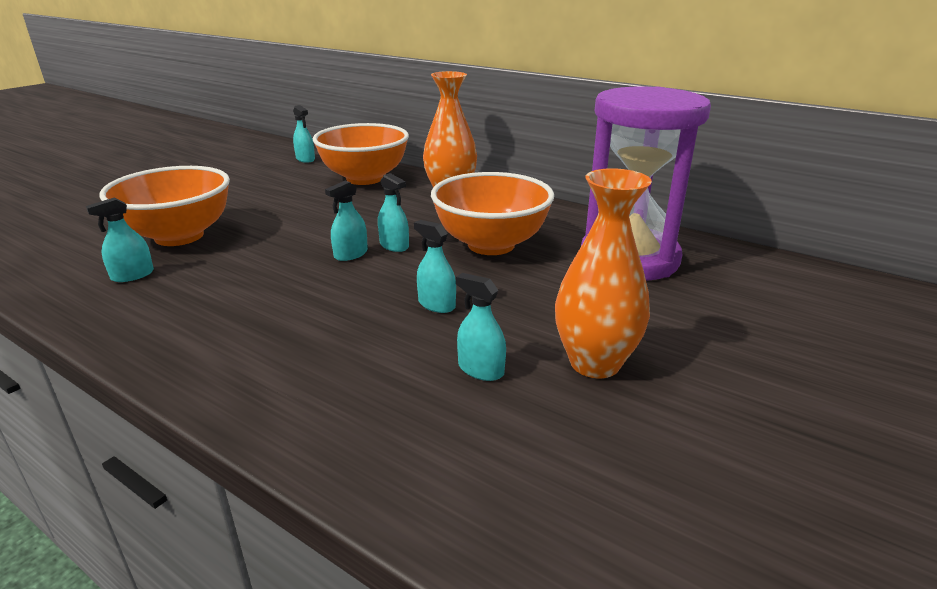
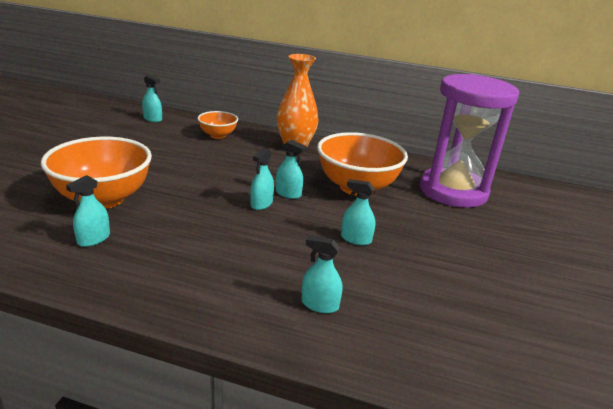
camera: 20 degrees left, 0 degrees up
orange bowl [313,123,409,185] -> orange bowl [198,111,238,139], size x0.53
turquoise spray bottle [456,273,506,381] -> turquoise spray bottle moved to [301,236,343,313]
orange vase [555,168,652,378] -> none

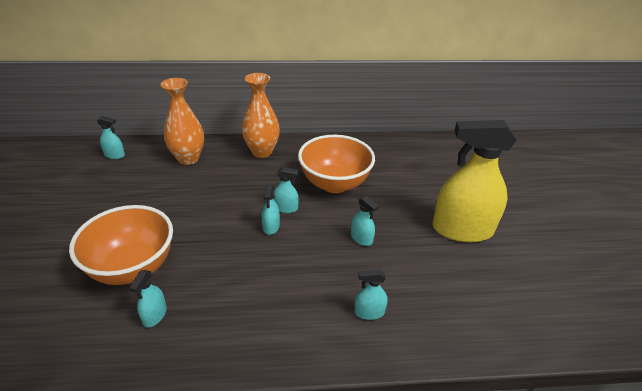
camera: 20 degrees left, 10 degrees up
orange bowl [198,111,238,139] -> orange vase [161,78,204,165]
turquoise spray bottle [341,179,376,245] -> turquoise spray bottle turned 135 degrees counterclockwise [351,196,379,246]
purple hourglass [420,74,519,208] -> none
none -> yellow spray bottle [432,120,517,242]

